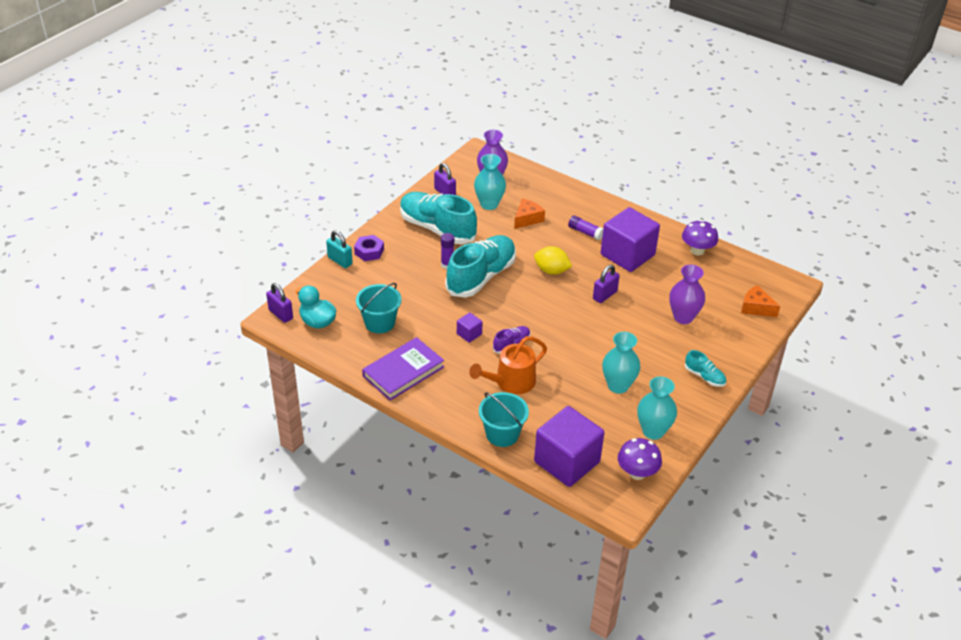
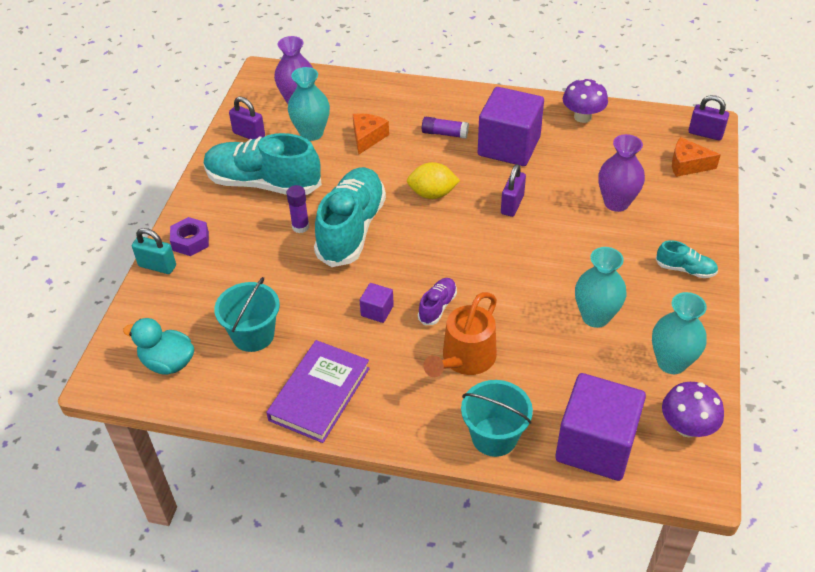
camera: 20 degrees left, 5 degrees up
purple padlock [266,283,293,323] -> purple padlock moved to [689,95,729,141]

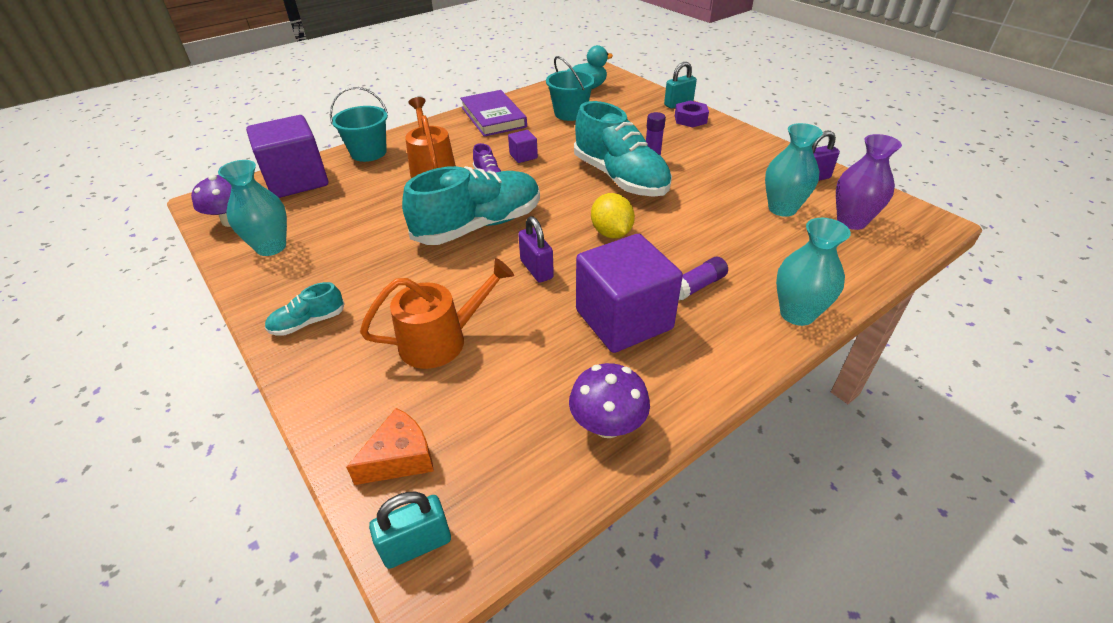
camera: 130 degrees right, 5 degrees down
turquoise shoe [204,133,322,195] -> turquoise shoe moved to [402,166,540,245]
orange cheese [353,113,389,155] -> none
yellow lemon [407,162,460,199] -> yellow lemon turned 60 degrees counterclockwise [591,193,635,238]
turquoise vase [575,247,626,328] -> turquoise vase moved to [776,218,851,326]
purple vase [599,134,645,212] -> orange watering can [360,258,514,369]
purple padlock [689,95,729,141] -> turquoise padlock [369,491,451,569]

